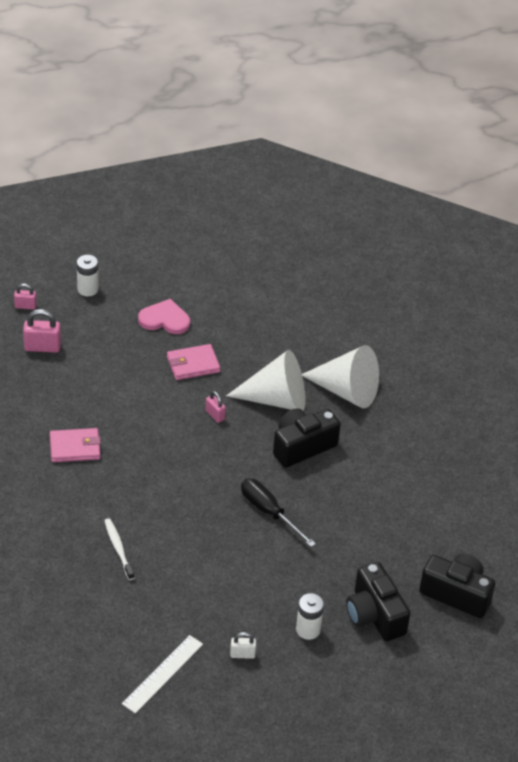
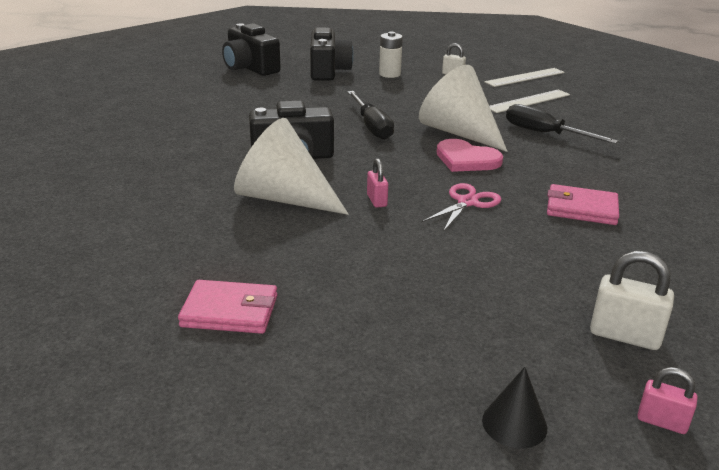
camera: 155 degrees left, 15 degrees down
pink padlock [23,309,61,353] -> white padlock [590,251,674,350]
white battery [77,255,99,296] -> black cone [482,367,547,448]
white toothbrush [104,518,134,580] -> black screwdriver [506,104,618,144]
pink heart [138,299,190,334] -> pink heart moved to [437,139,503,172]
pink wallet [167,344,220,380] -> pink wallet moved to [178,280,277,334]
white cone [302,345,379,408] -> white cone moved to [419,65,508,152]
none -> pink scissors [421,183,502,232]
none -> white ruler [489,89,570,113]

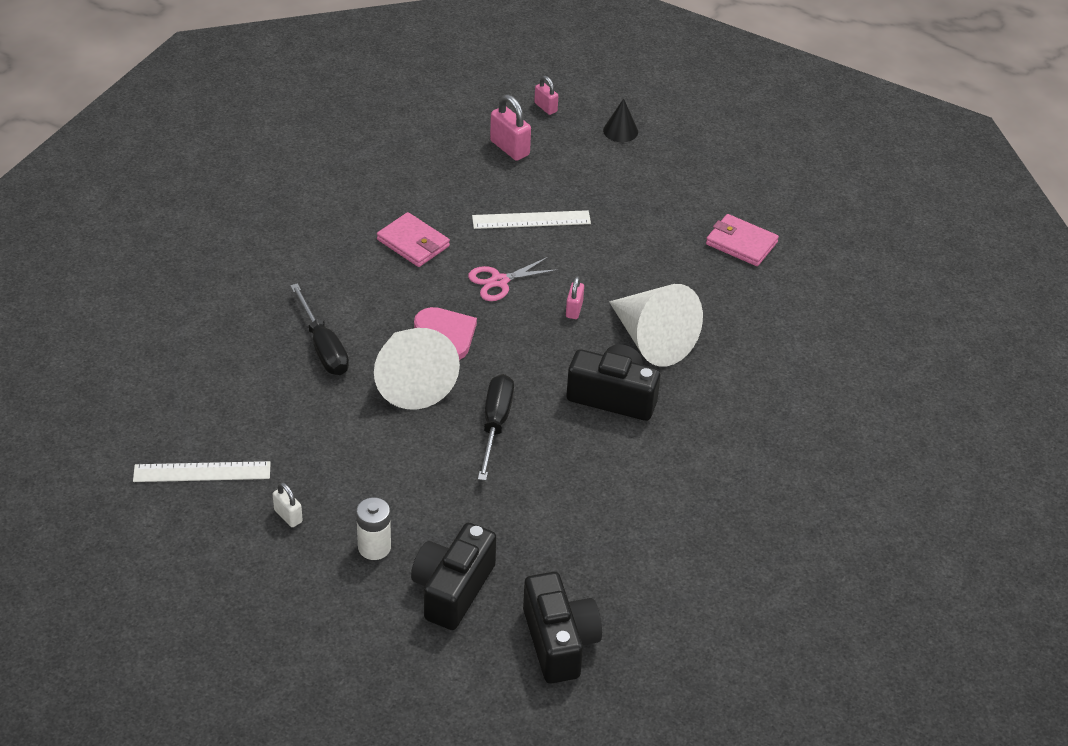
camera: 155 degrees left, 15 degrees up
white ruler [489,89,570,113] -> white ruler moved to [472,210,591,229]
white padlock [590,251,674,350] -> pink padlock [490,95,531,161]

